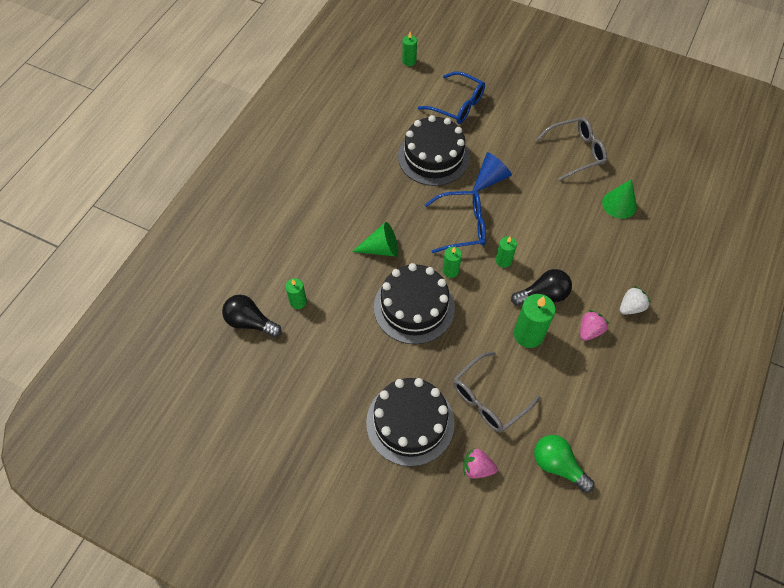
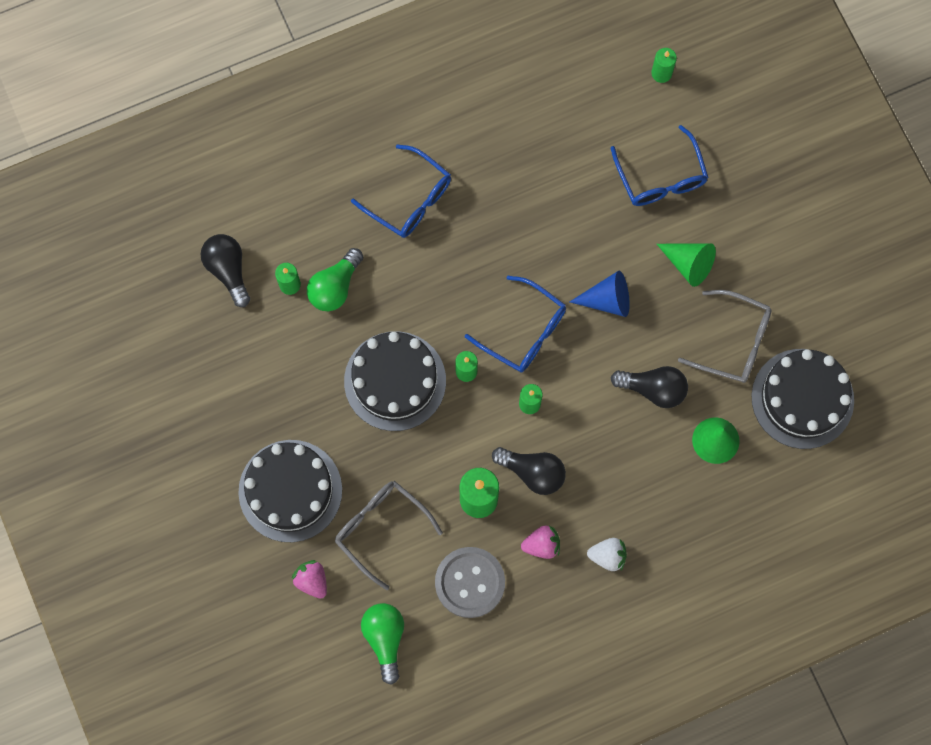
camera: 40 degrees right, 15 degrees up
green cone [352,222,398,257] -> green cone moved to [657,243,716,287]
black cake [398,115,470,186] -> black cake moved to [751,349,854,449]
grey glasses [453,352,541,433] -> grey glasses turned 45 degrees clockwise [335,481,443,590]
none -> green light bulb [307,248,363,311]
none -> blue glasses [351,144,451,238]
none -> grey button [435,547,505,618]
none -> black light bulb [611,366,688,408]

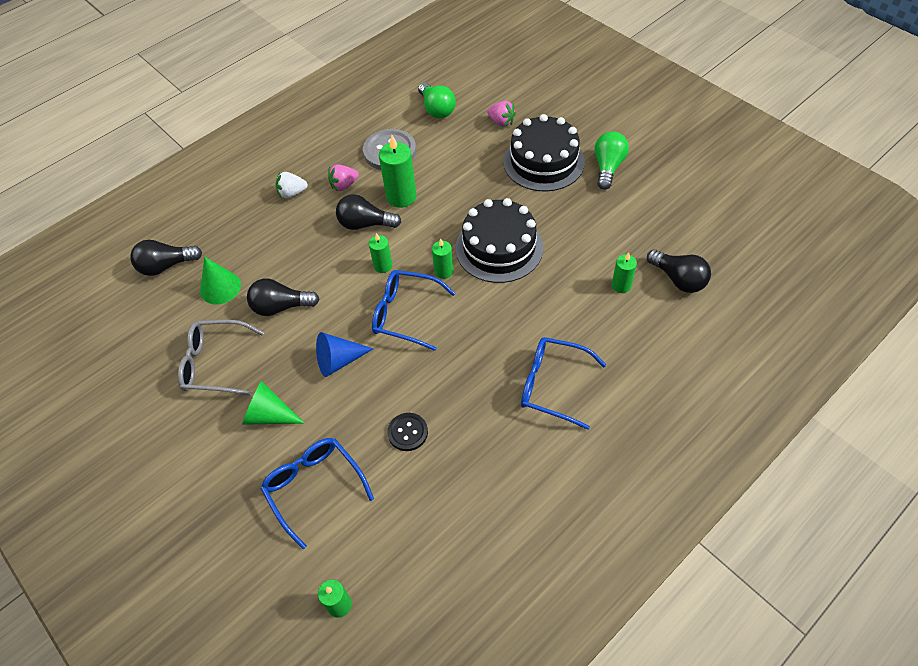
camera: 165 degrees right, 20 degrees down
green light bulb [307,248,363,311] -> green light bulb moved to [595,131,629,190]
grey glasses [335,481,443,590] -> none
black cake [751,349,854,449] -> none
none -> black light bulb [130,240,202,276]
none -> black button [387,413,428,451]

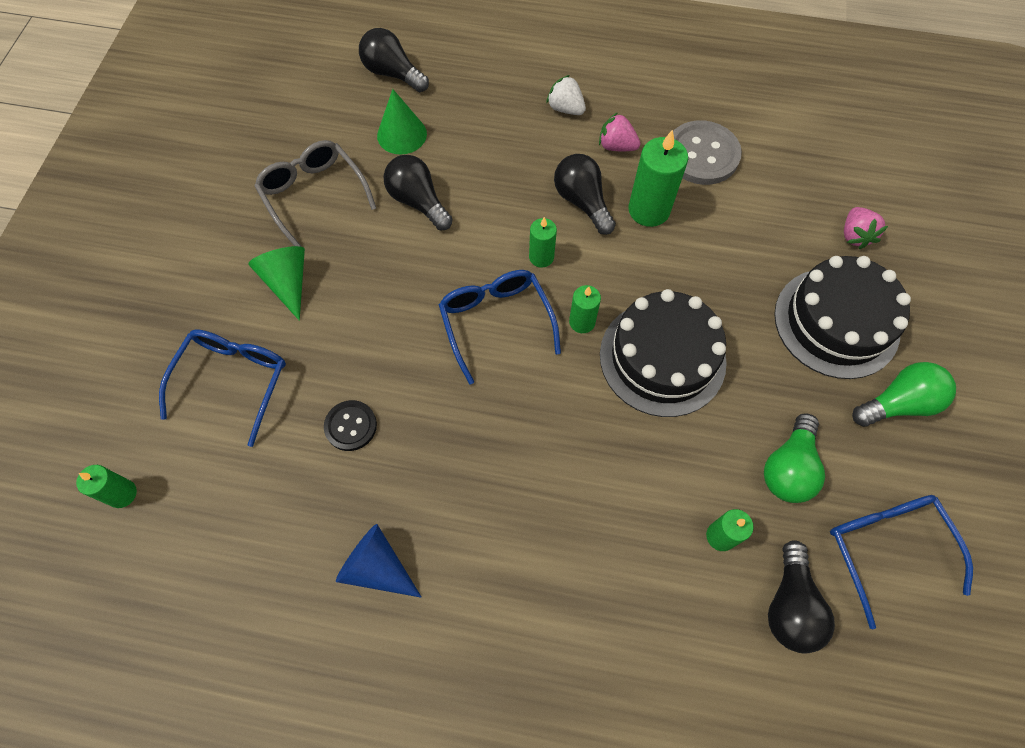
camera: 50 degrees right, 10 degrees up
blue cone [316,332,374,377] -> blue cone moved to [336,524,422,598]
green light bulb [418,82,456,118] -> green light bulb moved to [764,413,825,503]
blue glasses [521,337,606,430] -> blue glasses moved to [830,495,973,630]

